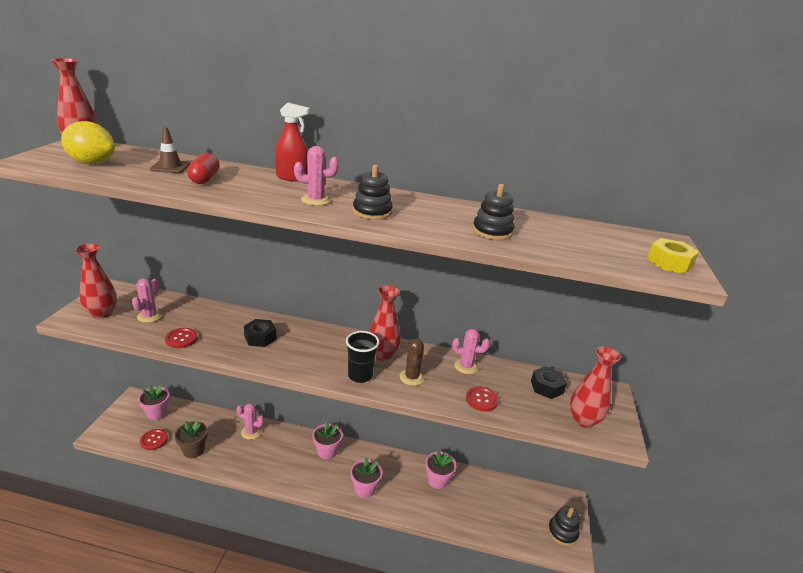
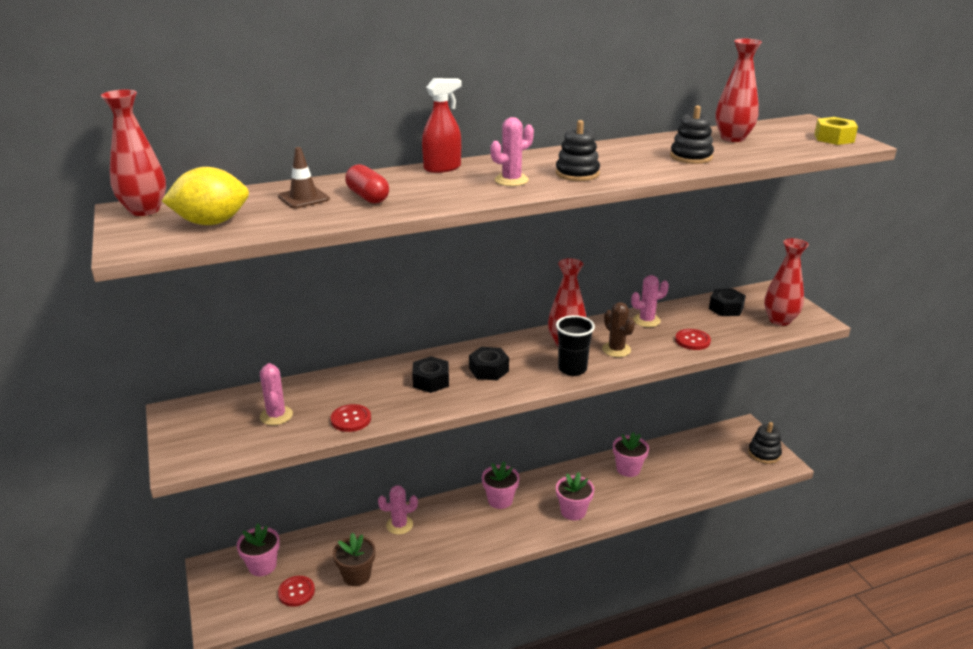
camera: 30 degrees left, 0 degrees up
red vase [75,244,117,319] -> red vase moved to [715,39,762,142]
none -> black nut [469,347,509,380]

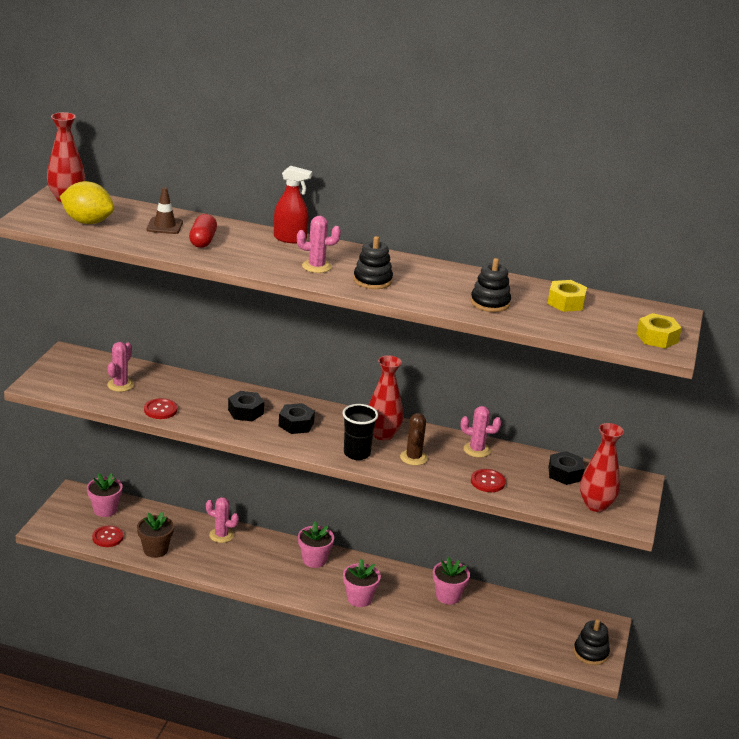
camera: 35 degrees right, 0 degrees up
red vase [715,39,762,142] -> yellow nut [547,280,587,312]

